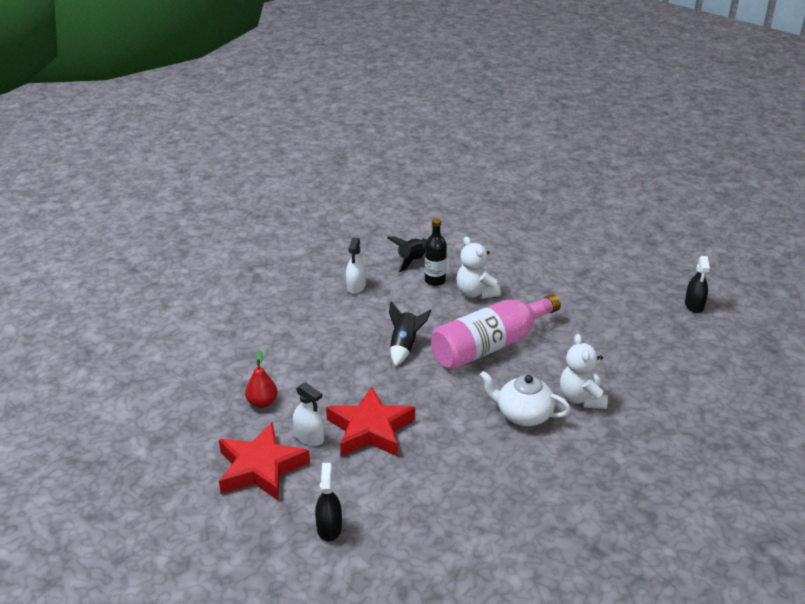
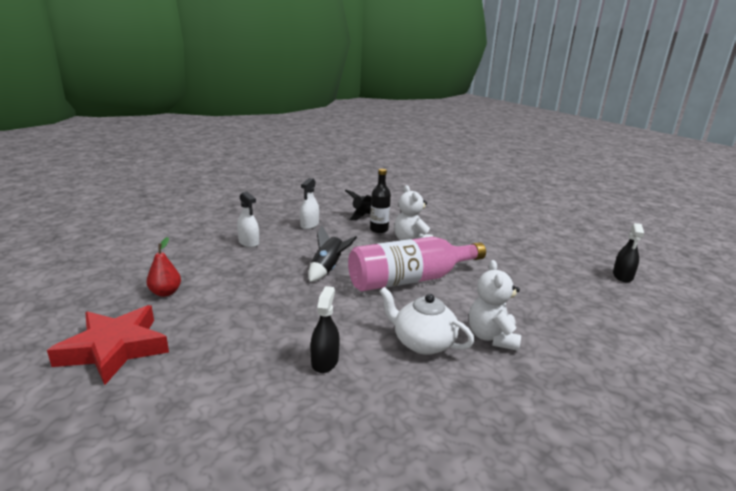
camera: 10 degrees right, 10 degrees down
white spray bottle [293,382,324,446] -> white spray bottle moved to [237,192,259,247]
black spray bottle [315,463,342,542] -> black spray bottle moved to [311,286,340,373]
red star [326,386,415,456] -> none

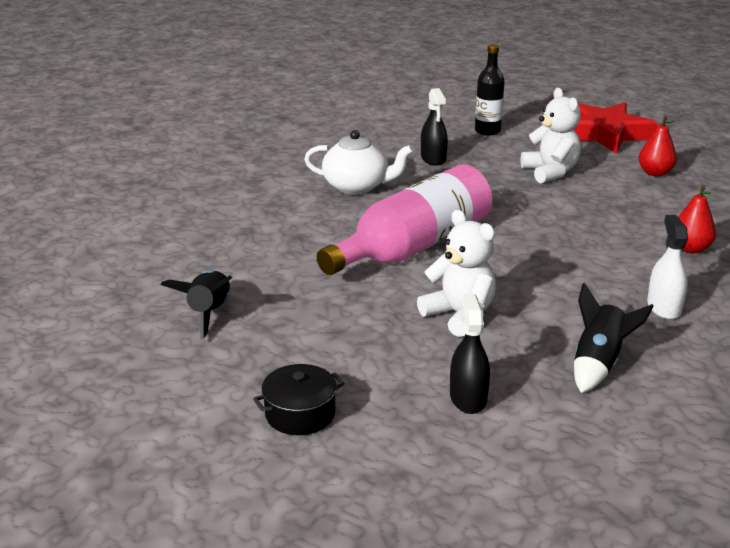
camera: 160 degrees right, 5 degrees up
white spray bottle [237,192,259,247] -> red pear [678,184,716,253]
black rocket [308,225,357,282] -> black rocket moved to [161,270,232,339]
black bottle [370,169,391,233] -> black bottle moved to [475,44,505,135]
white teddy bear [469,260,521,351] -> white teddy bear moved to [521,88,581,183]
black spray bottle [613,223,644,282] -> black spray bottle moved to [450,294,490,414]
none -> black pot [253,364,345,435]

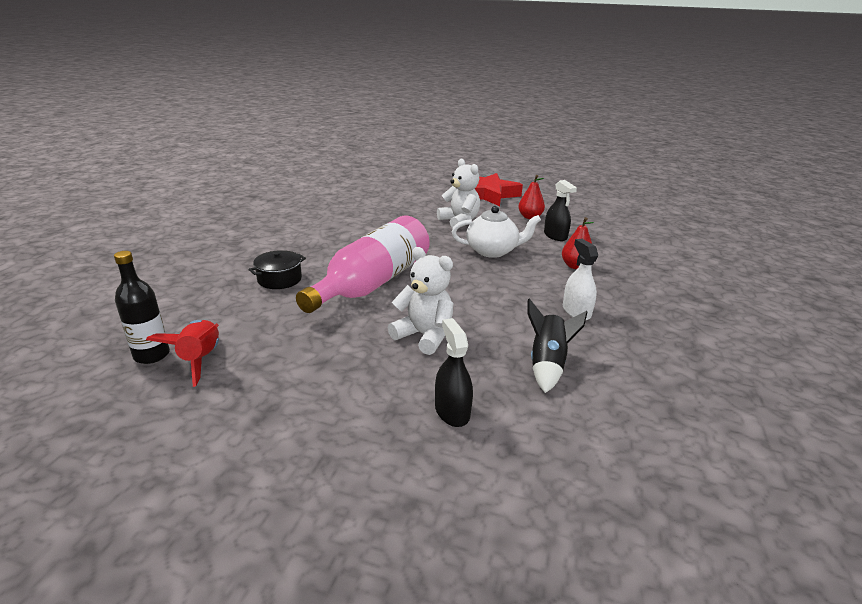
camera: 15 degrees left, 0 degrees up
black rocket [161,270,232,339] -> red rocket [146,320,219,387]
black pot [253,364,345,435] -> black pot moved to [249,250,306,289]
white teapot [304,130,414,195] -> white teapot moved to [452,206,541,258]
black spray bottle [421,88,448,166] -> black spray bottle moved to [544,180,577,241]
black bottle [475,44,505,135] -> black bottle moved to [114,251,170,364]

